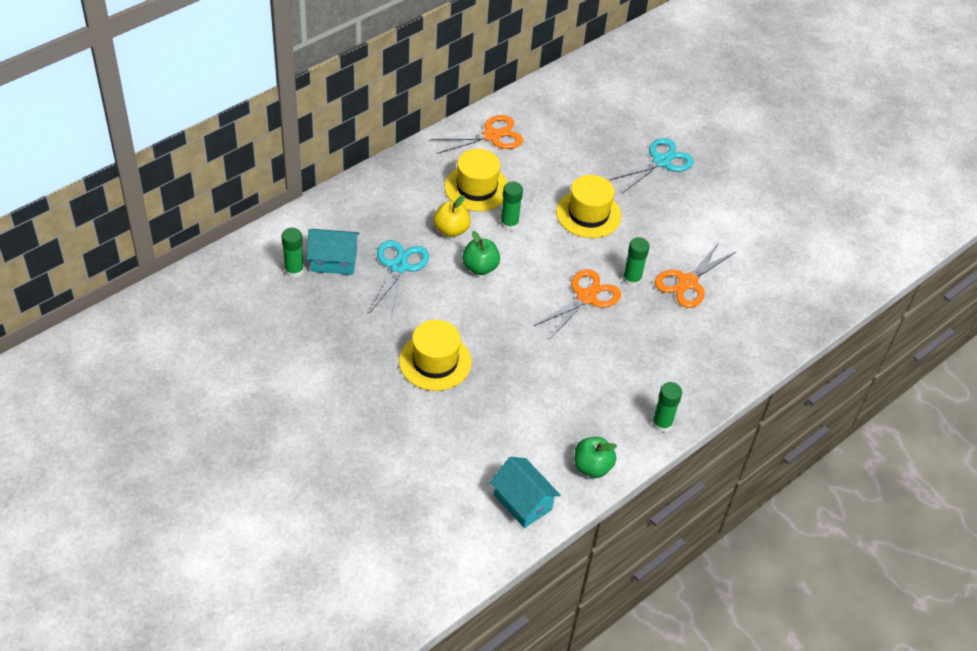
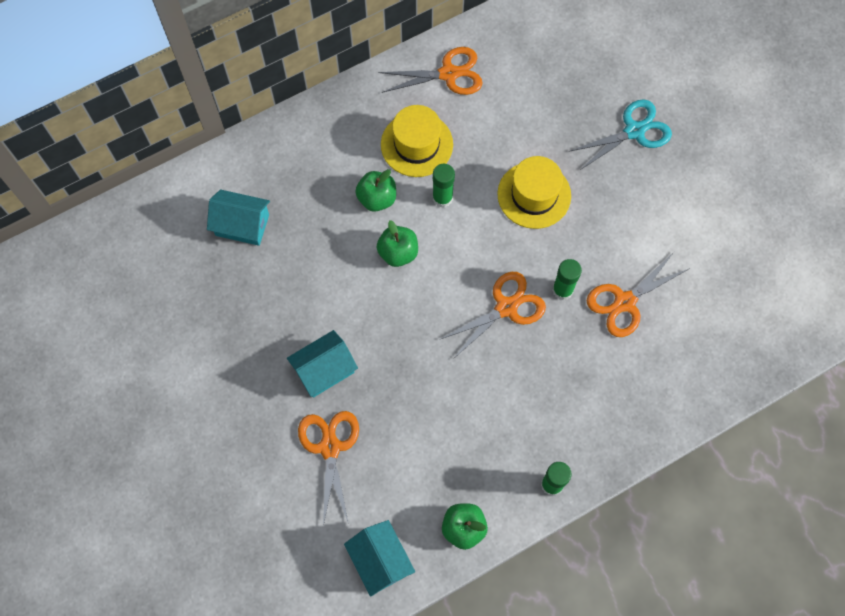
camera: 15 degrees right, 20 degrees up
green glue stick [282,228,304,278] -> none
turquoise scissors [370,240,429,318] -> none
yellow hat [399,320,472,391] -> turquoise house [287,330,358,398]
yellow apple [434,195,471,237] -> green apple [355,169,396,212]
none -> orange scissors [298,411,359,526]

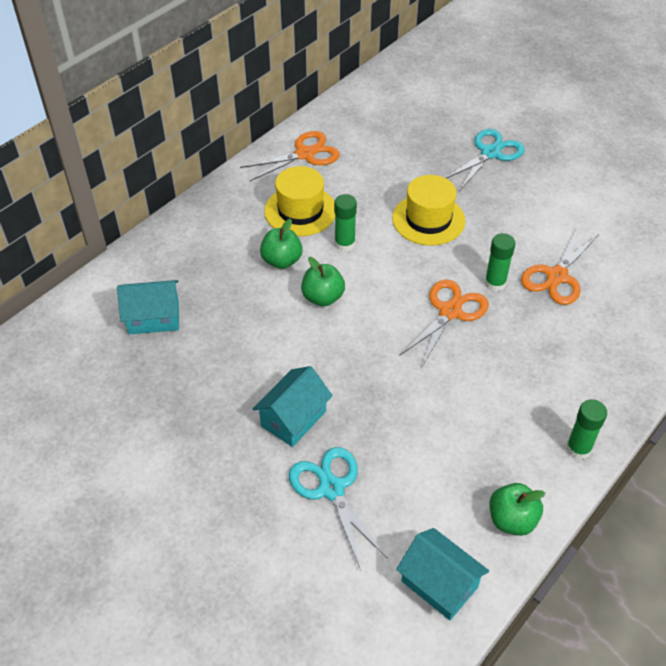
camera: 20 degrees left, 20 degrees down
orange scissors [298,411,359,526] -> turquoise scissors [289,447,387,568]

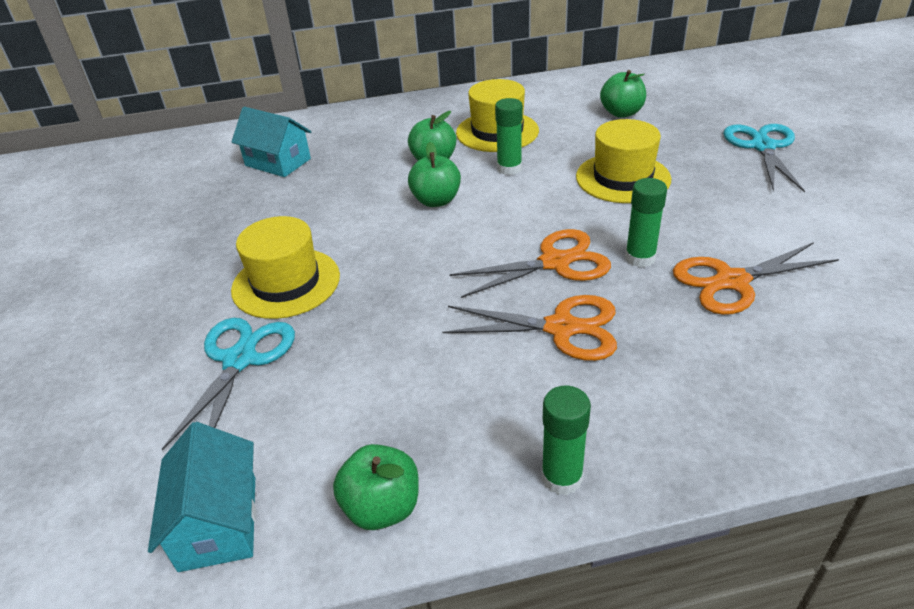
camera: 40 degrees right, 10 degrees down
orange scissors [240,131,340,182] -> orange scissors moved to [443,295,617,361]
turquoise house [253,366,333,447] -> yellow hat [231,216,340,319]
turquoise scissors [445,129,525,190] -> turquoise scissors turned 75 degrees counterclockwise [723,124,805,193]
none -> green apple [600,70,646,118]

